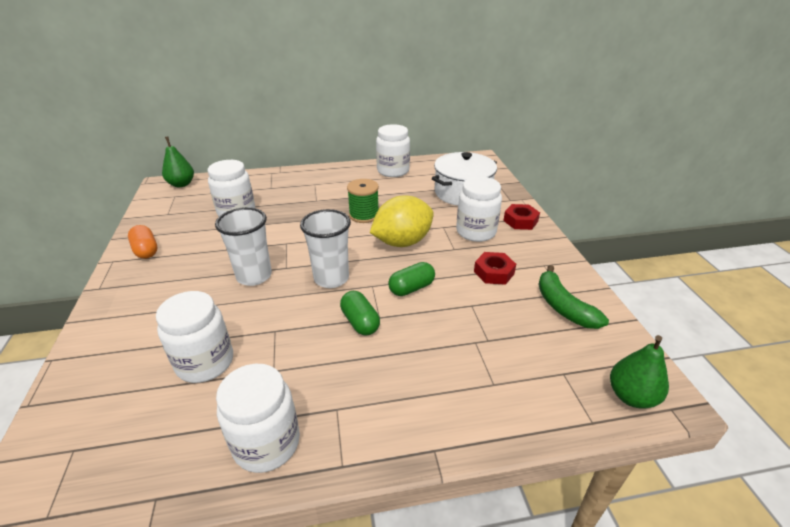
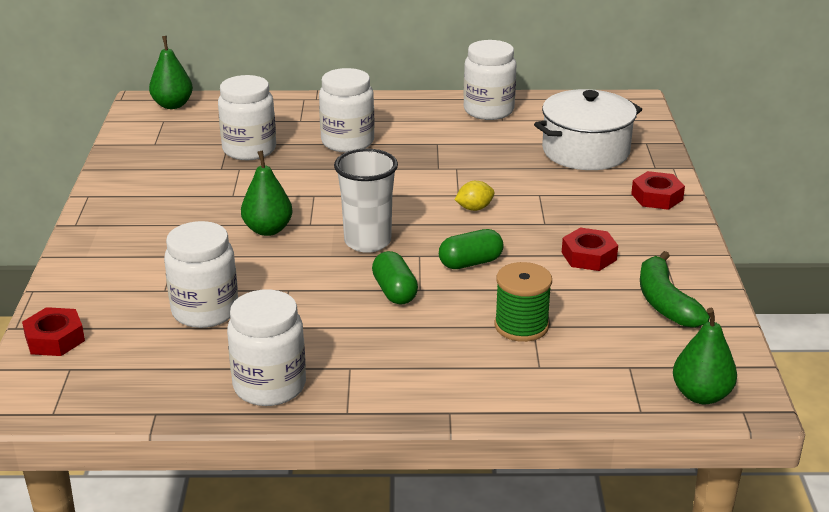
camera: 10 degrees right, 5 degrees down
orange capsule [128,225,157,259] -> none
white cup [215,207,272,286] -> green pear [241,151,293,236]
green spool [347,179,379,223] -> green spool moved to [494,262,552,342]
yellow lemon [370,196,434,247] -> yellow lemon [454,181,495,211], size x0.43
white jar [456,176,502,242] -> white jar moved to [319,68,375,153]
none -> red nut [22,307,85,356]

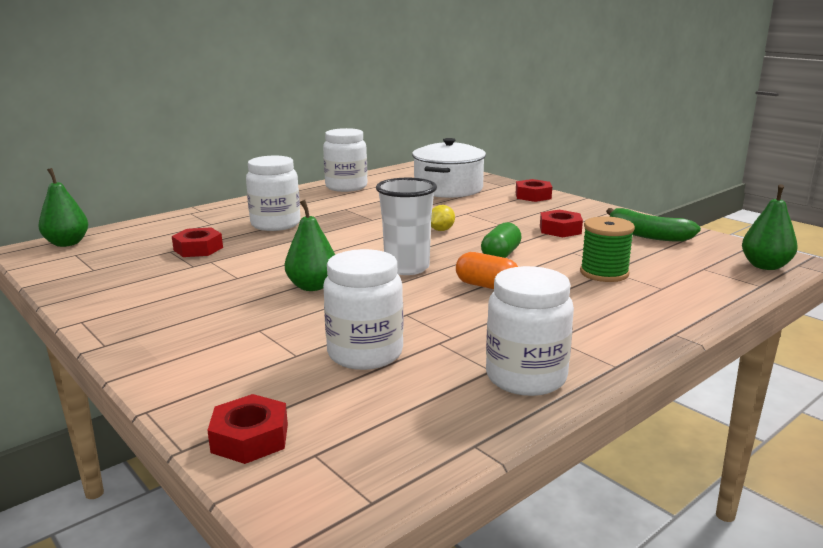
camera: 40 degrees left, 10 degrees down
white jar [218,75,276,160] -> red nut [172,227,223,257]
green capsule [372,251,418,304] -> orange capsule [456,252,518,289]

